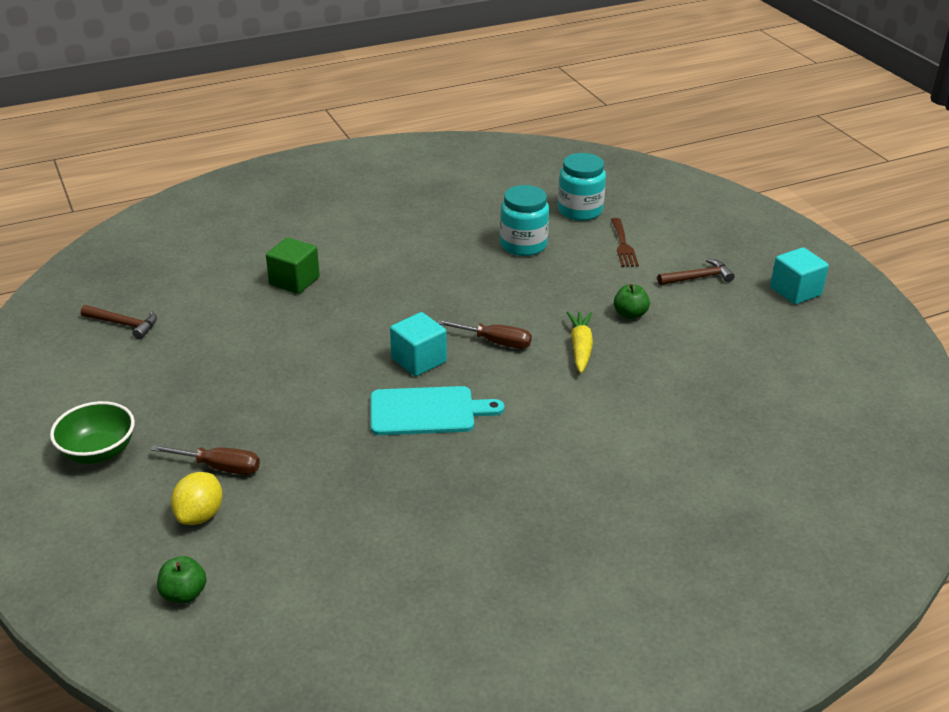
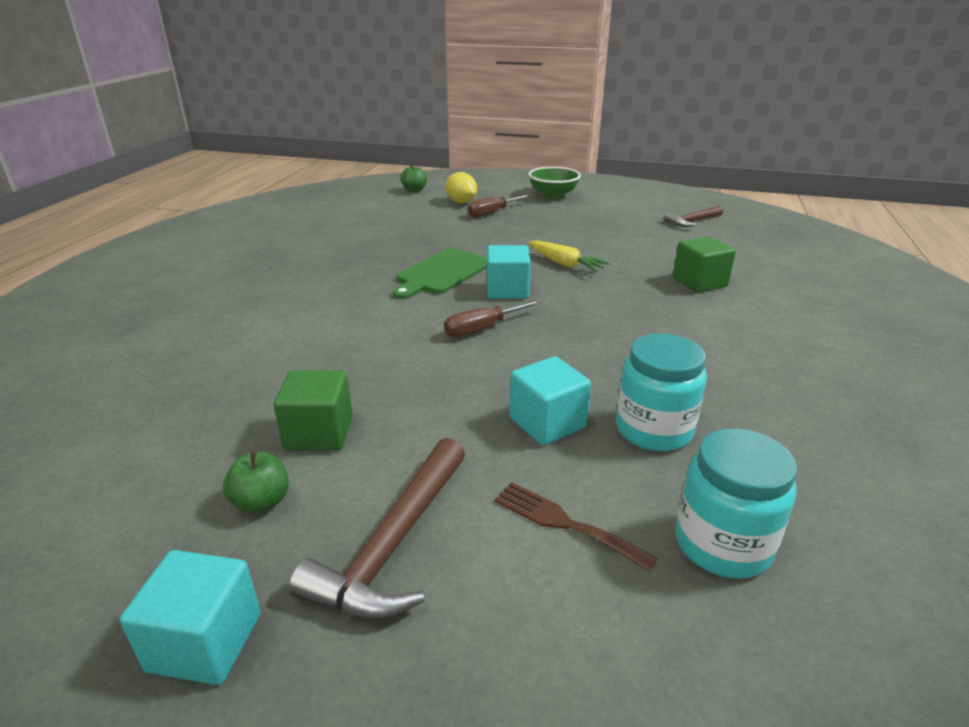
camera: 130 degrees right, 5 degrees down
turquoise cutting board [371,386,504,435] -> green cutting board [392,248,487,299]
yellow carrot [566,311,593,373] -> yellow carrot moved to [528,241,610,272]
green apple [614,284,650,319] -> green apple moved to [223,451,289,513]
brown hammer [657,259,735,285] -> brown hammer [289,438,465,619], size x1.63
none -> green cube [274,370,353,451]
none -> turquoise cube [510,356,591,445]

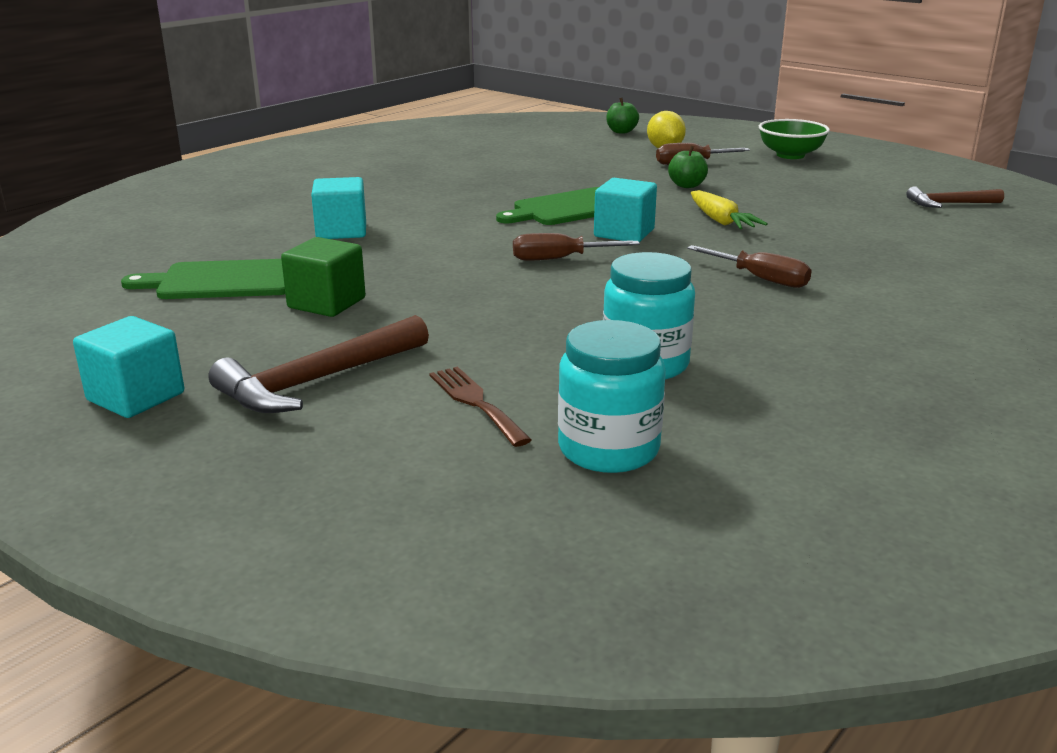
camera: 25 degrees right, 5 degrees down
green apple [223,451,289,513] -> green apple moved to [668,146,708,188]
turquoise cube [510,356,591,445] -> turquoise cube moved to [311,177,366,239]
green cube [673,236,736,292] -> none
none -> green cutting board [121,259,285,299]
none -> brown screwdriver [687,245,812,288]

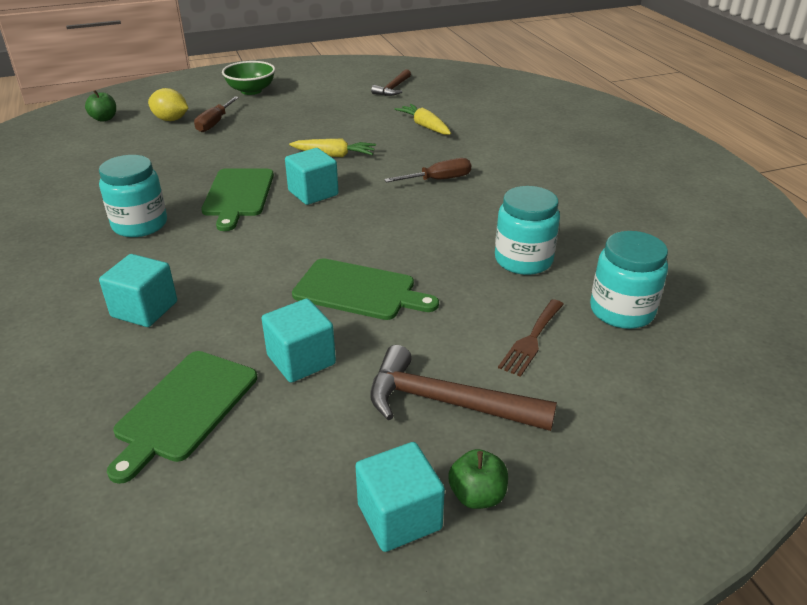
camera: 60 degrees left, 10 degrees up
brown hammer [209,315,429,413] -> brown hammer turned 120 degrees clockwise [370,345,557,431]
green cube [281,237,366,317] -> turquoise cube [261,299,336,383]
brown fork [429,366,531,447] -> brown fork turned 60 degrees counterclockwise [498,299,564,377]
brown screwdriver [513,233,640,261] -> none
green apple [668,146,708,188] -> green apple moved to [448,449,508,509]
none -> turquoise jar [99,155,167,237]
none -> green cutting board [292,258,439,320]
none -> yellow carrot [394,104,451,135]

